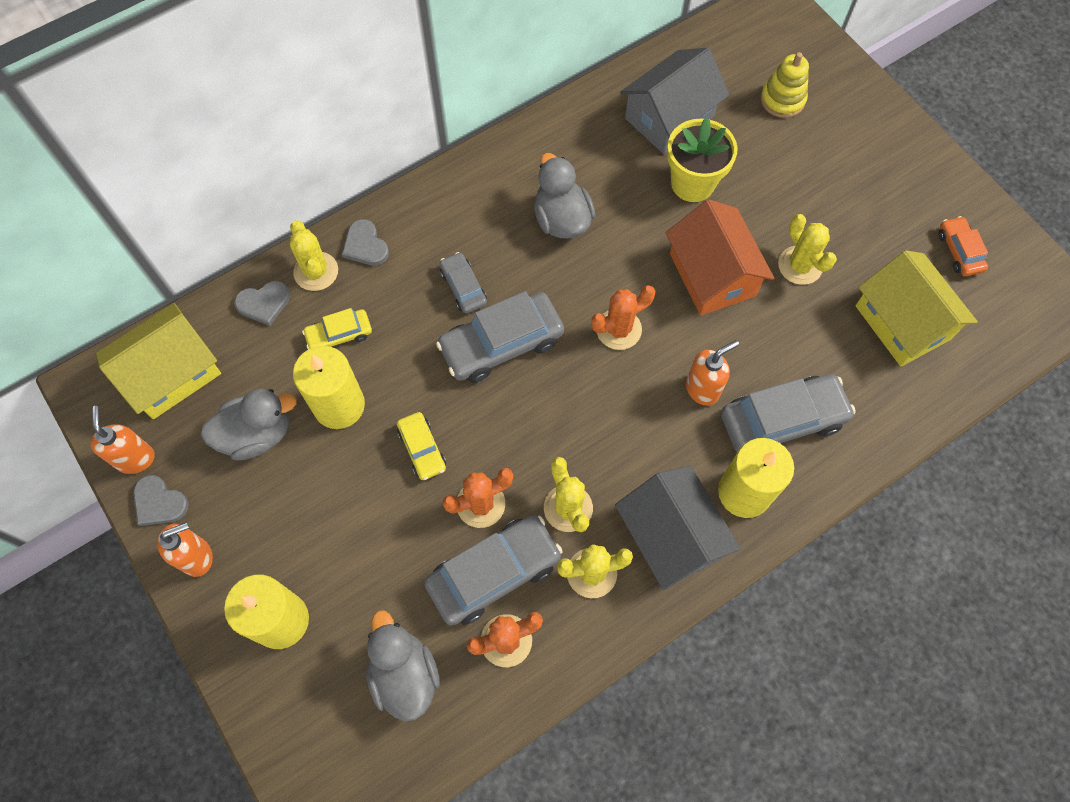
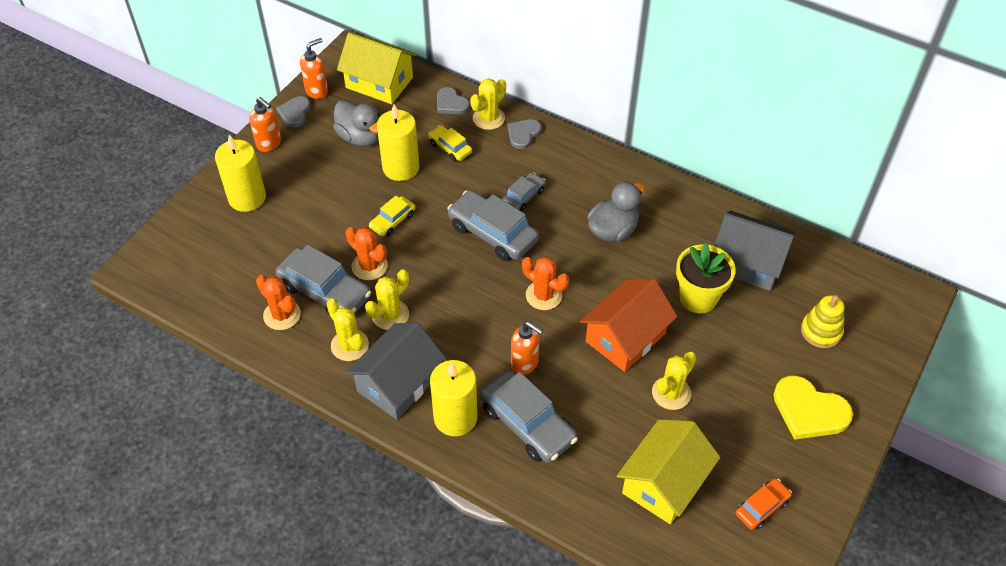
camera: 65 degrees right, 15 degrees down
grey duck [366,610,440,721] -> none
none -> yellow heart [774,375,853,440]

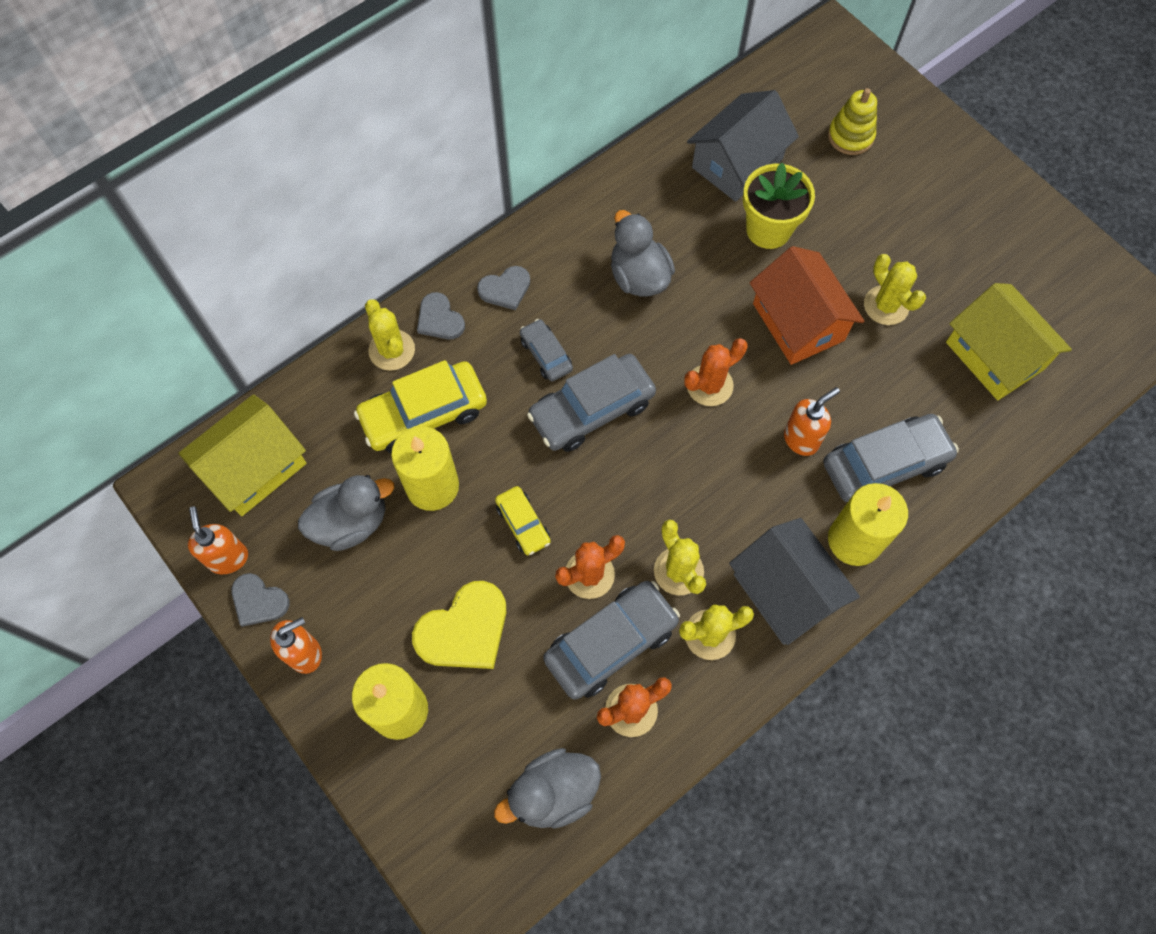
camera: 70 degrees left, 15 degrees up
yellow car [428,125,472,162] -> yellow car [354,360,487,453], size x1.85
grey heart [437,87,470,114] -> grey heart moved to [477,266,530,310]
orange car [735,479,792,530] -> none
yellow heart [774,375,853,440] -> yellow heart moved to [412,581,506,669]
none -> grey duck [494,748,601,829]

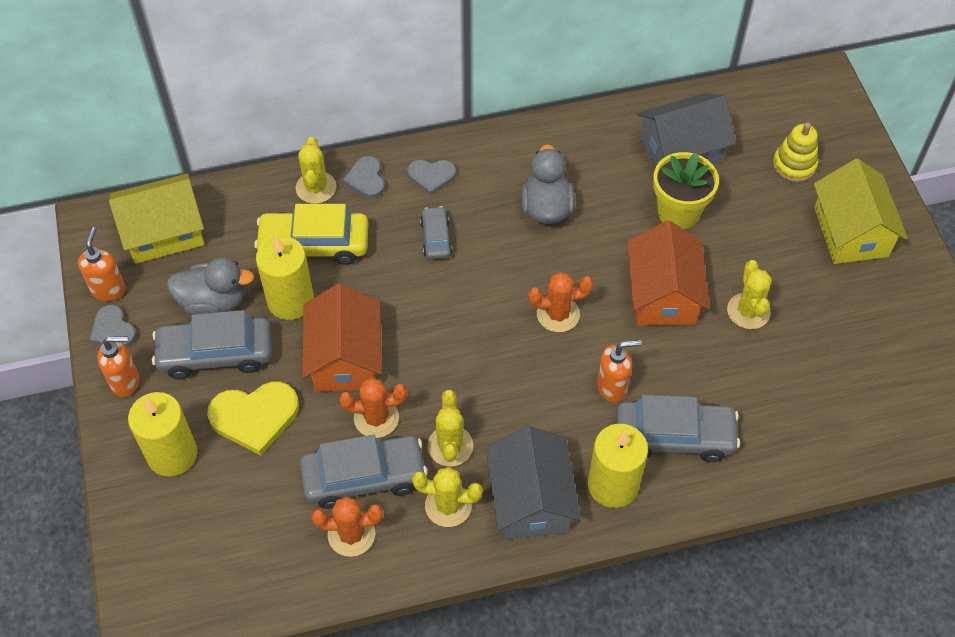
camera: 25 degrees right, 10 degrees down
grey duck [494,748,601,829] -> none
yellow car [495,486,551,555] -> orange house [302,284,382,392]
grey car [527,354,656,452] -> grey car moved to [152,310,272,379]
yellow house [946,283,1072,400] -> yellow house moved to [814,159,908,264]

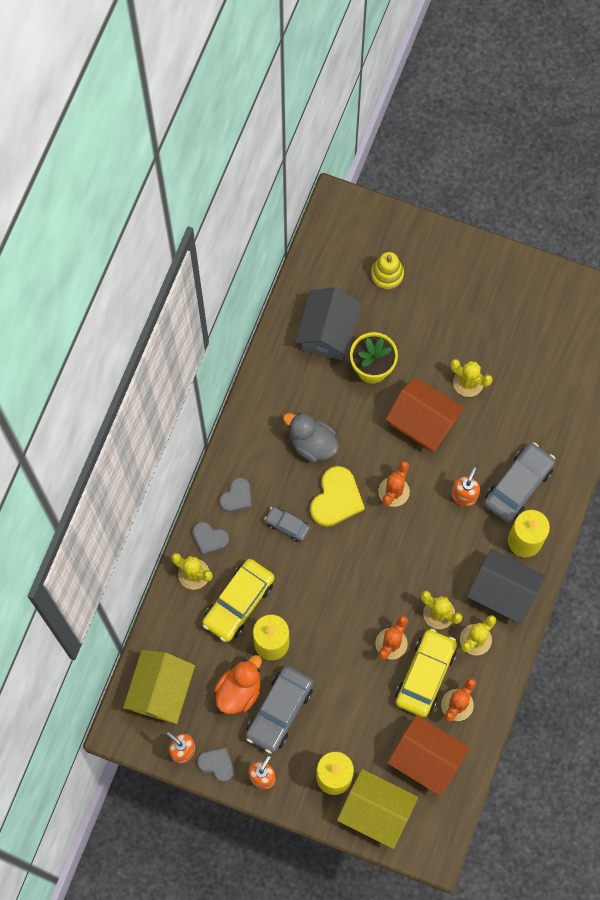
camera: 55 degrees left, 15 degrees up
grey heart [89,305,137,347] -> grey heart turned 150 degrees counterclockwise [197,747,234,782]
grey duck [167,257,255,315] -> orange duck [214,655,262,714]
yellow heart [207,381,299,455] -> yellow heart moved to [310,466,365,527]
grey car [300,435,427,509] -> yellow car [396,629,457,717]
orange house [302,284,382,392] -> orange house moved to [387,715,469,796]
yellow house [814,159,908,264] -> yellow house moved to [337,769,418,849]

